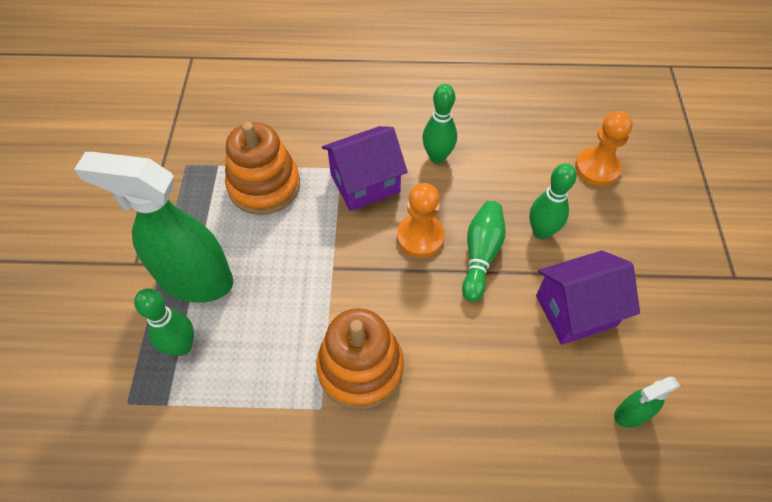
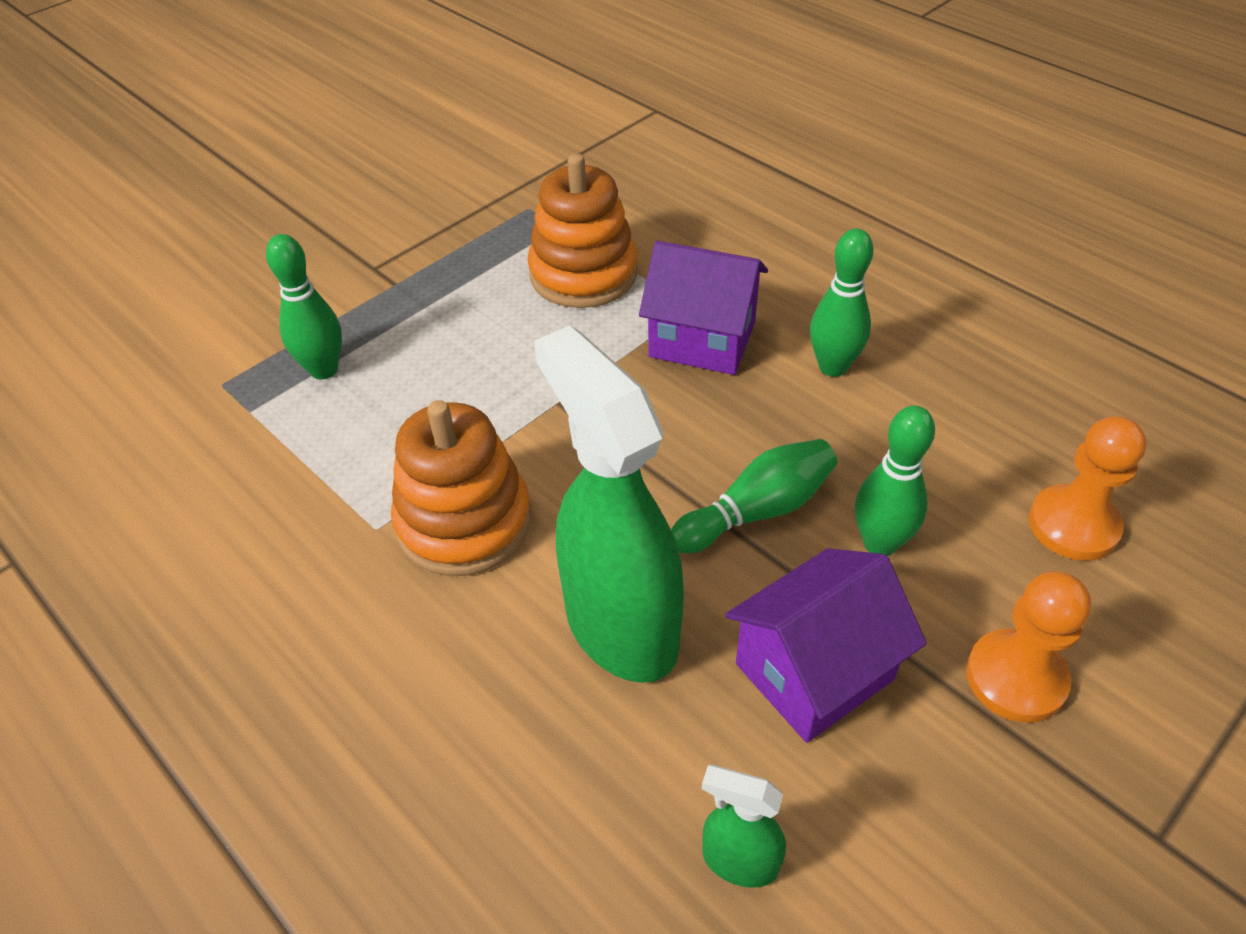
camera: 45 degrees right, 10 degrees down
green spray bottle [74,152,234,303] -> green spray bottle moved to [534,325,684,683]
orange pawn [397,183,445,258] -> orange pawn moved to [966,571,1091,723]
purple house [536,250,640,345] -> purple house turned 60 degrees counterclockwise [725,548,927,743]

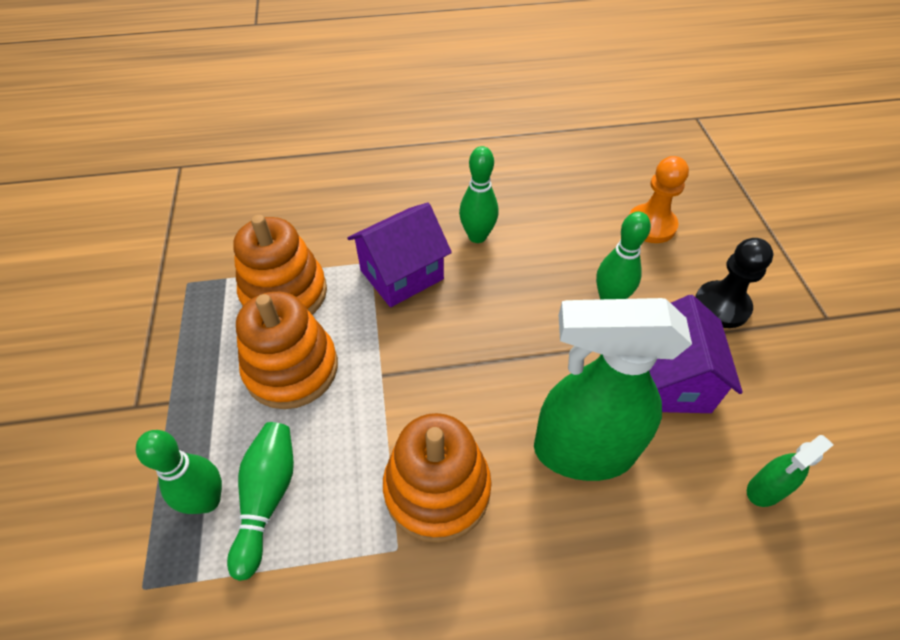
camera: 55 degrees left, 5 degrees up
green bowling pin [671,439,837,553] -> green bowling pin moved to [227,422,294,581]
orange pawn [966,571,1091,723] -> black pawn [695,238,773,328]
none -> orange stacking toy [236,291,338,409]

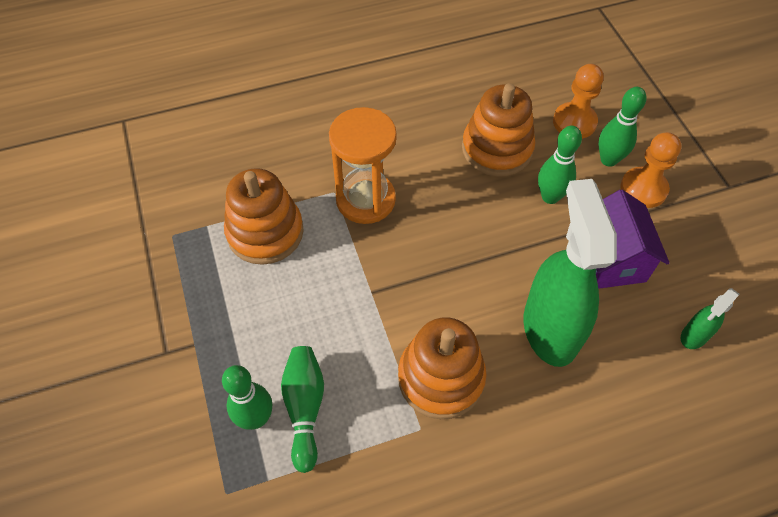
camera: 10 degrees left, 5 degrees up
orange stacking toy [236,291,338,409] -> orange stacking toy moved to [462,83,535,177]
purple house [347,203,452,307] -> orange hourglass [329,107,397,224]
green bowling pin [459,146,499,243] -> green bowling pin moved to [598,87,646,167]
green spray bottle [534,298,692,481] -> green spray bottle turned 90 degrees clockwise [523,179,617,367]
black pawn [695,238,773,328] -> orange pawn [620,132,682,208]

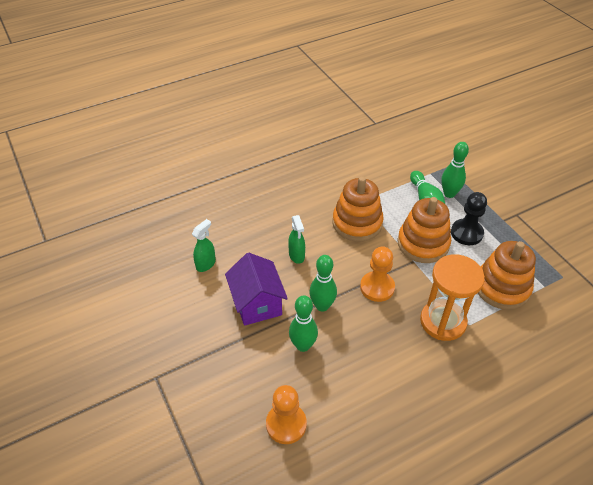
camera: 170 degrees right, 10 degrees down
orange stacking toy [462,83,535,177] -> orange stacking toy moved to [397,197,451,263]
green spray bottle [523,179,617,367] -> green spray bottle [288,215,305,264], size x0.45
green bowling pin [598,87,646,167] -> green bowling pin moved to [309,255,337,312]
orange pawn [620,132,682,208] -> orange pawn moved to [360,246,395,302]
none -> black pawn [451,192,487,245]

